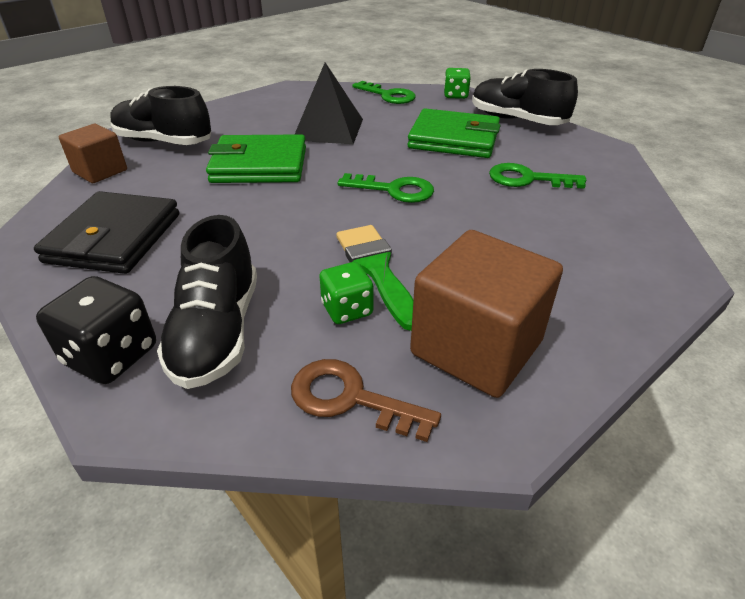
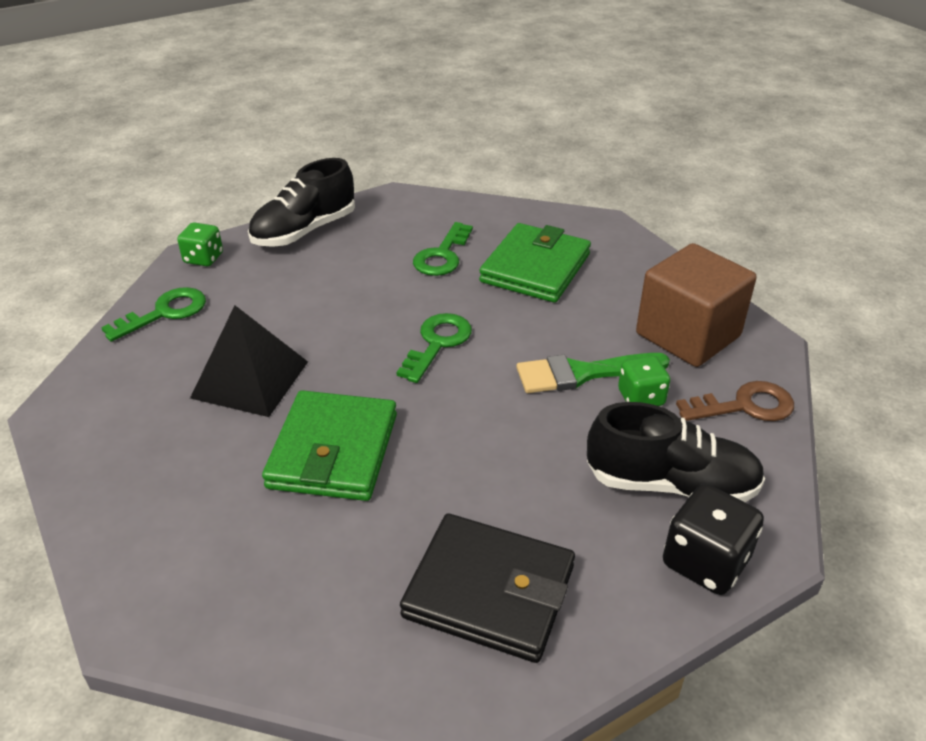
camera: 80 degrees left, 0 degrees up
brown cube [59,124,127,183] -> none
black shoe [110,86,211,145] -> none
brown key [291,359,441,442] -> brown key turned 135 degrees counterclockwise [676,381,794,421]
green wallet [407,108,500,158] -> green wallet moved to [479,223,591,303]

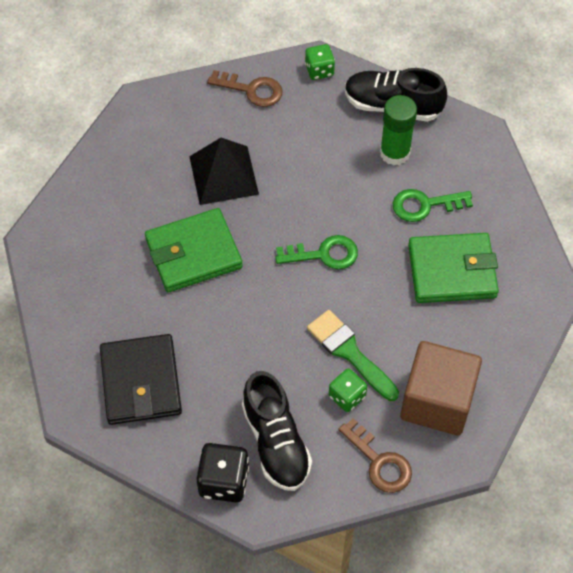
camera: 60 degrees right, 20 degrees up
green key [101,287,206,342] -> brown key [207,70,283,107]
none -> green glue stick [380,95,417,166]

